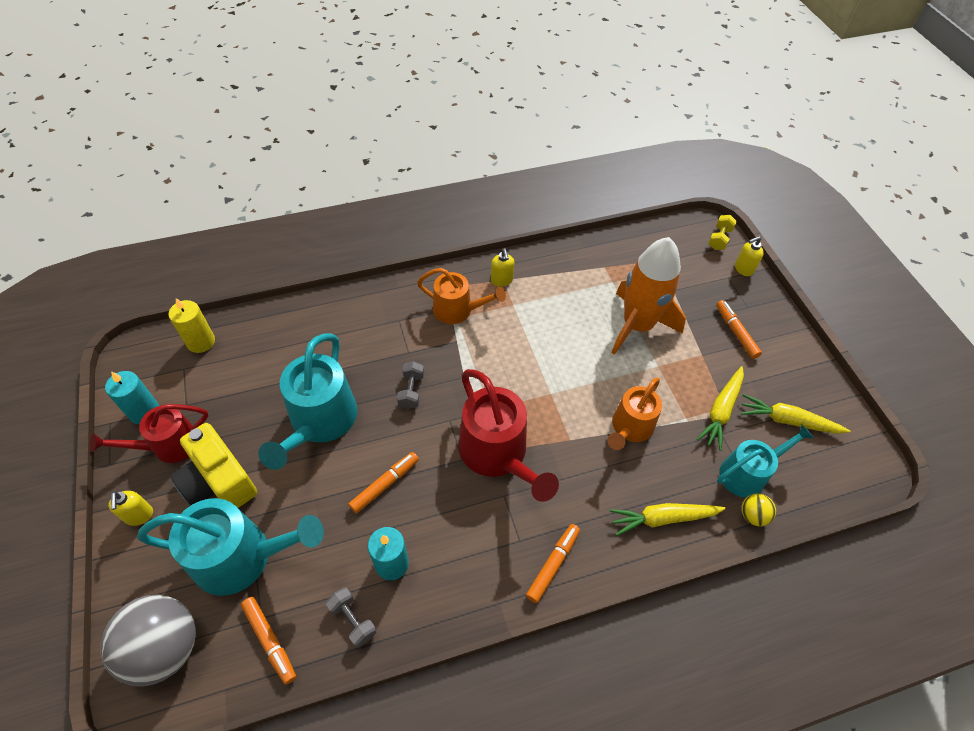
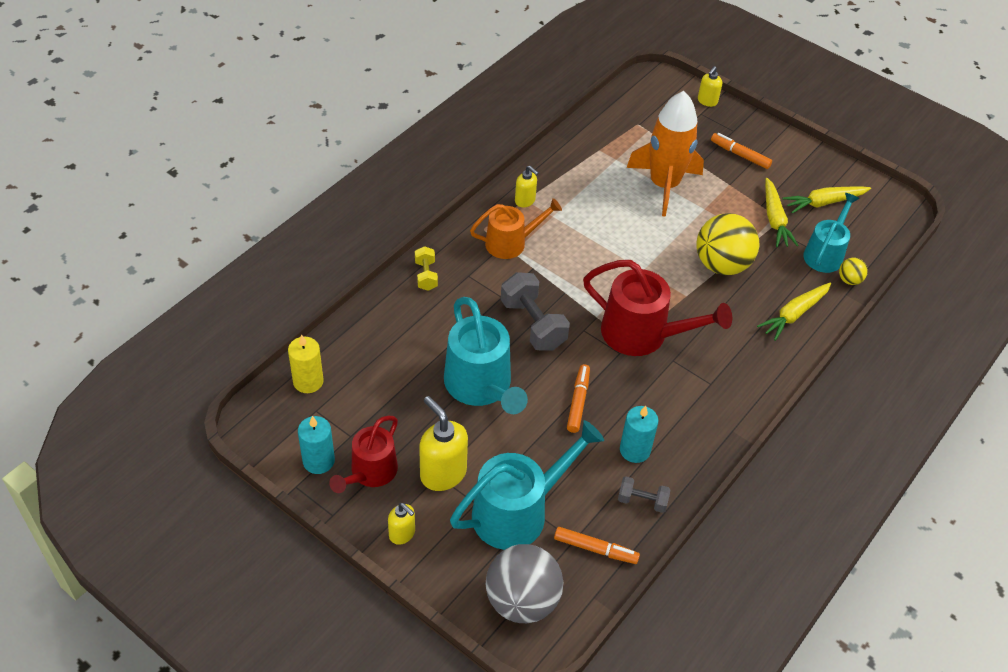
camera: 35 degrees left, 5 degrees down
yellow camera [171,423,257,508] -> yellow soap dispenser [419,396,468,491]
grey dumbbell [397,361,424,409] -> grey dumbbell [501,272,570,351], size x1.82
orange marker [526,524,580,603] -> none
orange watering can [608,377,662,450] -> yellow ball [696,213,759,275]
yellow dumbbell [708,215,737,250] -> yellow dumbbell moved to [415,246,438,291]

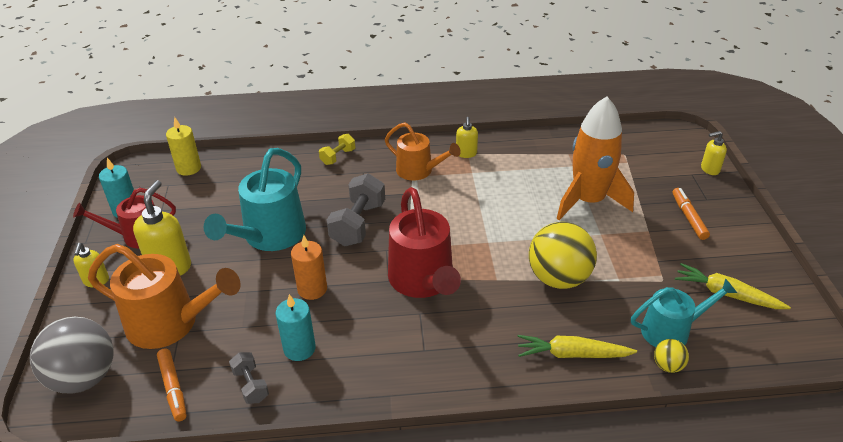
camera: 50 degrees right, 10 degrees down
turquoise watering can [450,420,604,550] -> orange watering can [88,244,241,349]
orange marker [567,364,590,433] -> orange candle [291,235,327,300]
yellow carrot [765,178,799,247] -> none

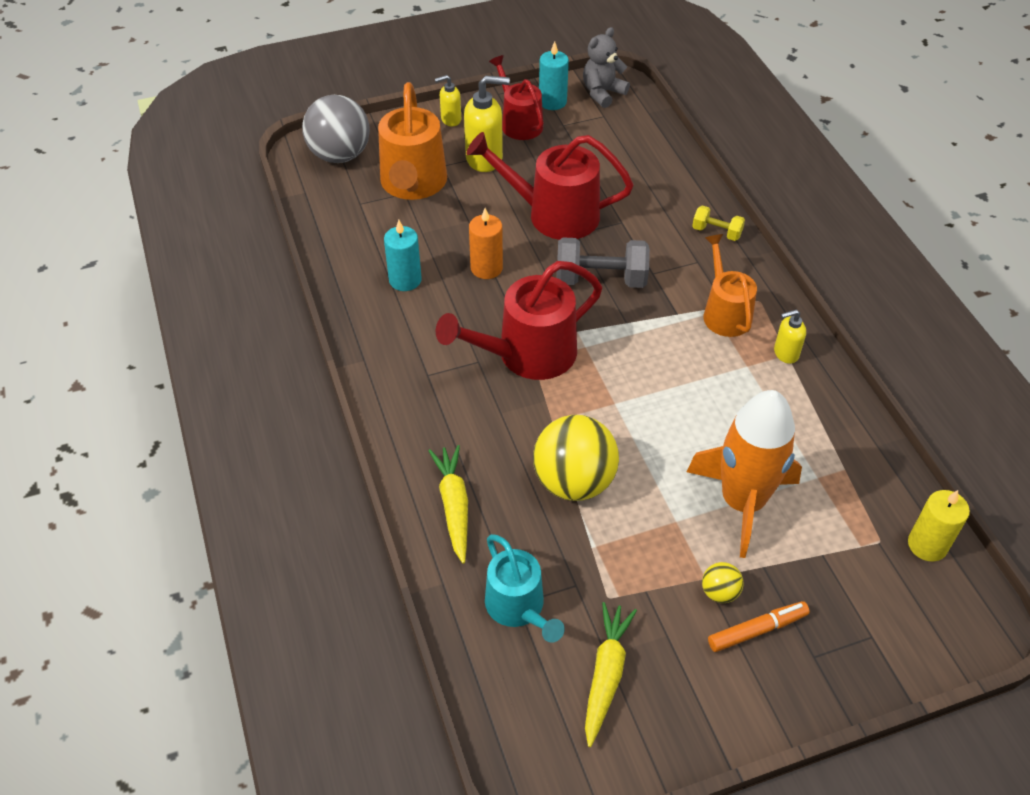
camera: 75 degrees right, 10 degrees up
orange marker [157,348,187,421] -> none
yellow candle [166,117,201,176] -> yellow candle moved to [908,490,970,562]
turquoise watering can [204,148,306,251] -> red watering can [466,132,634,240]
grey dumbbell [229,352,269,404] -> none
orange watering can [385,122,461,181] -> orange watering can turned 150 degrees clockwise [703,234,757,337]
yellow ball [654,339,689,373] -> yellow ball moved to [702,562,744,603]
yellow soap dispenser [701,131,727,175] -> none
none -> grey teddy bear [583,27,630,108]

